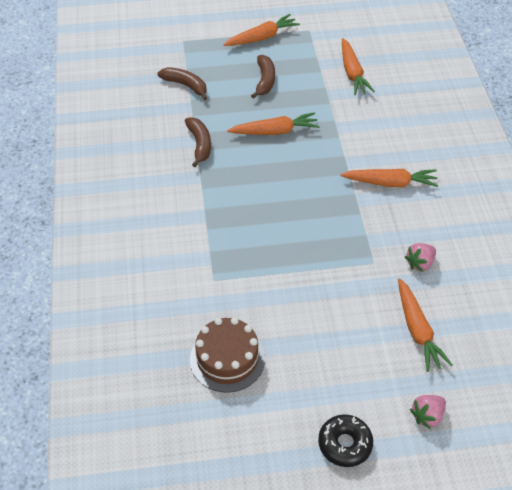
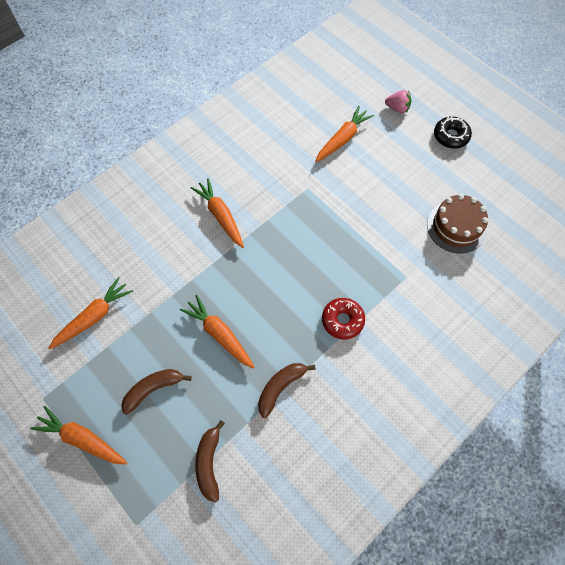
camera: 125 degrees left, 15 degrees up
pink strawberry [405,243,436,272] -> none
none -> red donut [322,298,365,339]

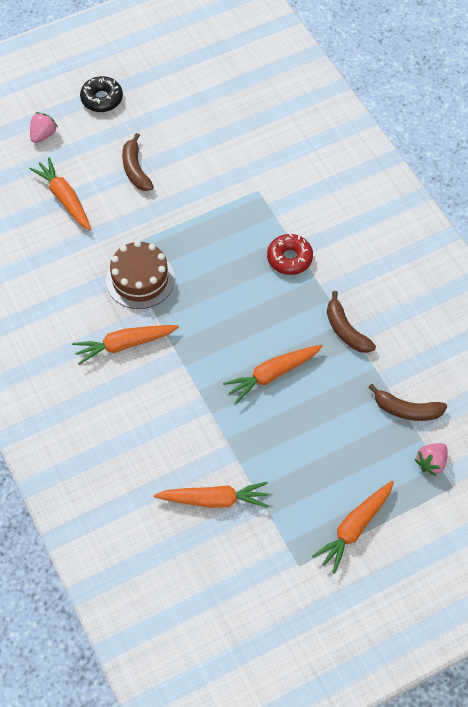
camera: 75 degrees left, 5 degrees down
orange carrot [48,277,133,349] -> orange carrot turned 120 degrees clockwise [153,482,269,508]
brown banana [121,369,192,415] -> brown banana moved to [122,133,154,191]
brown cake [427,194,489,253] -> brown cake moved to [106,240,175,309]
none -> pink strawberry [415,443,448,476]

